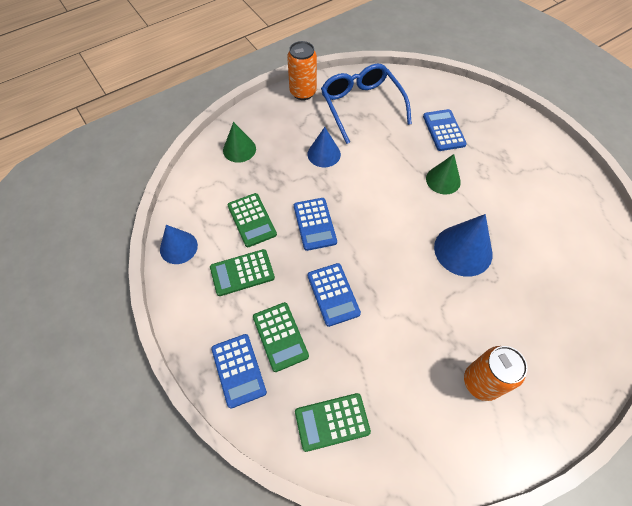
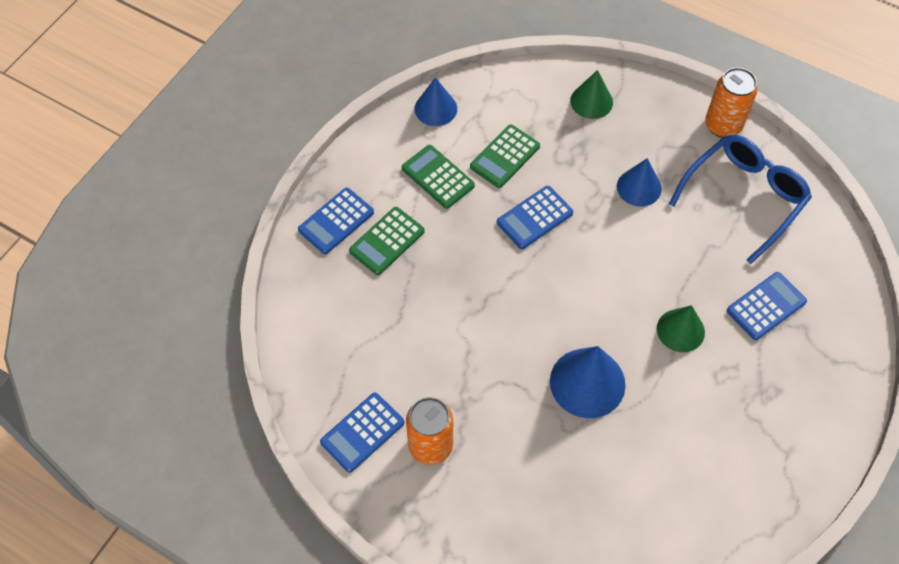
camera: 65 degrees right, 0 degrees up
green calculator [295,393,371,452] -> none
blue calculator [307,263,361,327] -> blue calculator moved to [320,393,405,473]

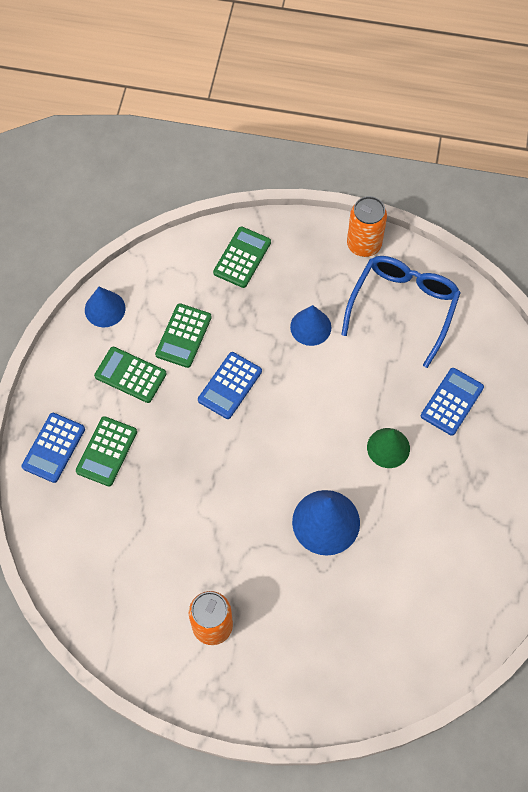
camera: 20 degrees left, 5 degrees up
blue calculator [320,393,405,473] -> none
green cone [570,70,613,119] -> green calculator [213,226,271,288]

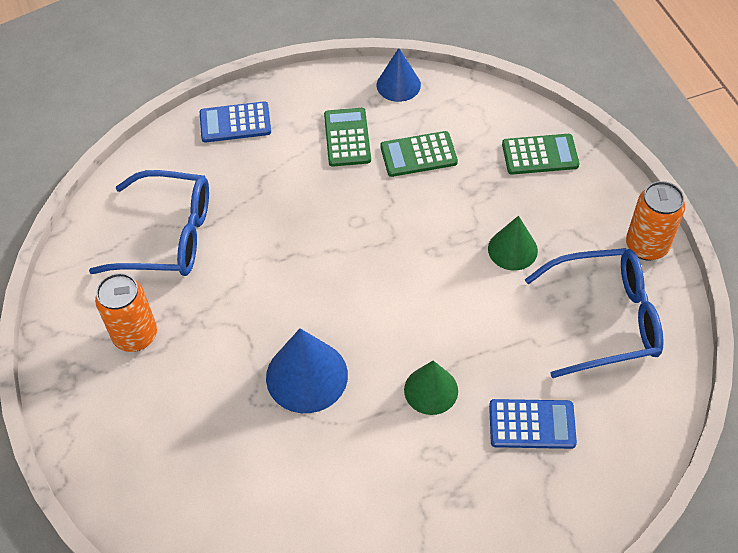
camera: 60 degrees right, 10 degrees down
green calculator [76,416,137,486] -> none
blue calculator [198,352,262,419] -> none
blue cone [290,305,331,346] -> green cone [488,216,538,270]
none -> blue glasses [89,170,209,276]

